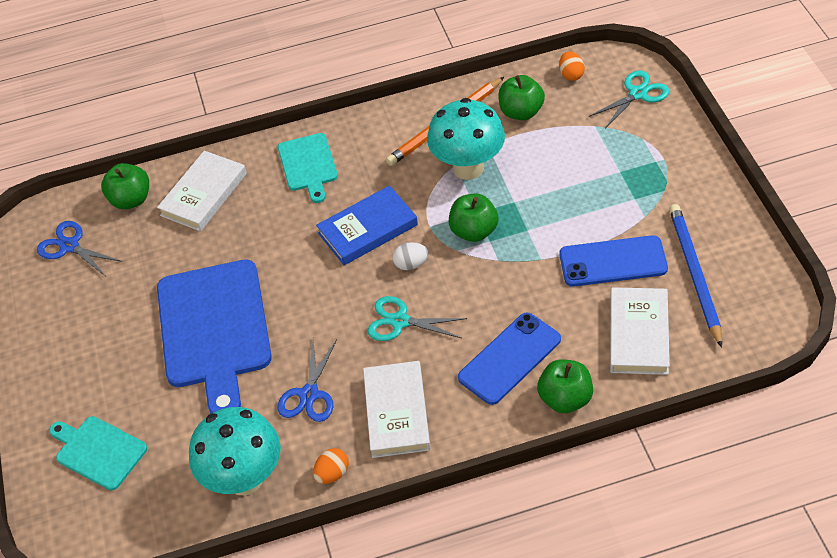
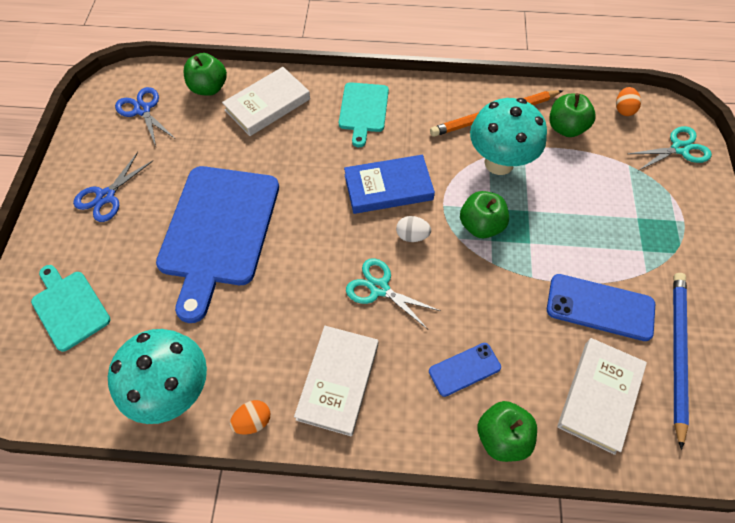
camera: 15 degrees right, 10 degrees up
blue scissors [277,339,337,422] -> blue scissors moved to [73,152,153,222]
blue phone [458,313,561,405] -> blue phone [429,343,501,397], size x0.63

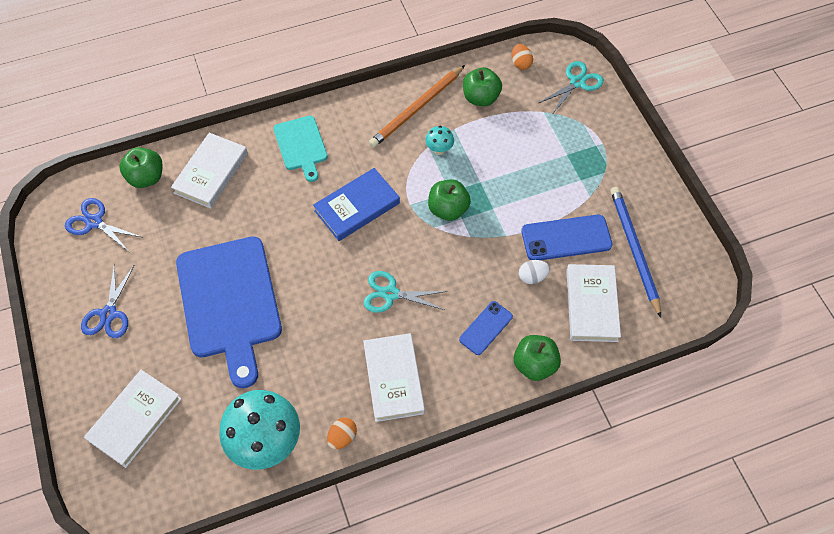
camera: 25 degrees left, 0 degrees up
turquoise cutting board [31,265,110,352] -> white book [84,370,181,468]
white egg [396,216,431,242] -> white egg moved to [519,260,550,284]
turquoise mushroom [470,98,547,175] -> turquoise mushroom [425,126,454,155], size x0.44

